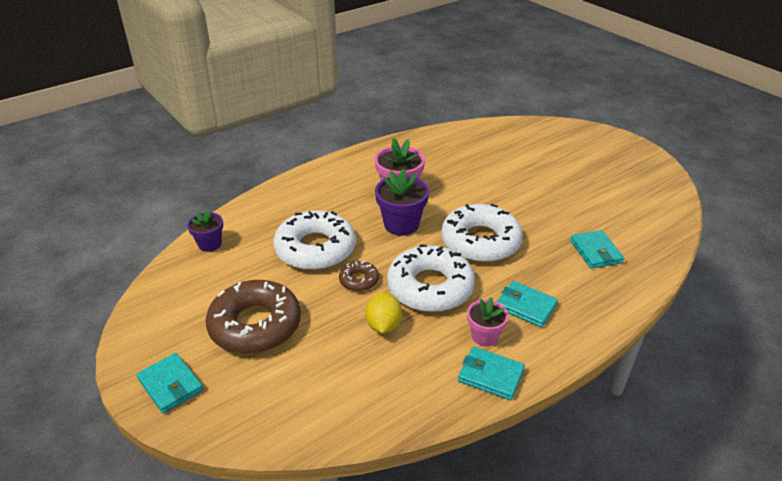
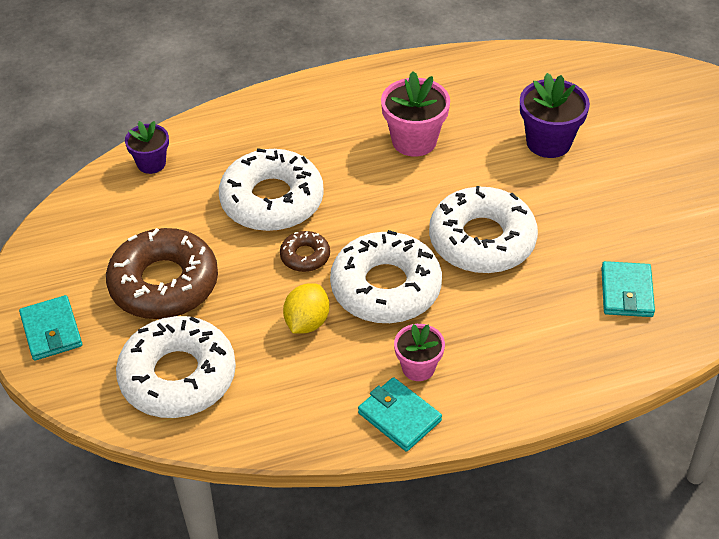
camera: 20 degrees right, 10 degrees up
purple flower pot [375,169,429,236] -> purple flower pot moved to [520,73,590,158]
turquoise wallet [497,281,558,327] -> none
none -> white donut [116,316,236,418]

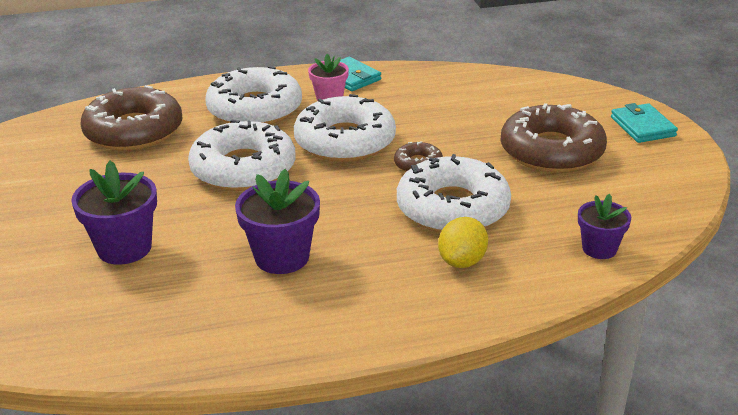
camera: 175 degrees left, 15 degrees down
white donut [116,316,236,418] -> white donut moved to [205,66,302,125]
yellow lemon [283,283,329,334] -> yellow lemon moved to [438,217,488,268]
pink flower pot [381,71,450,157] -> purple flower pot [235,169,320,274]
turquoise wallet [601,261,655,317] -> brown donut [81,85,183,151]

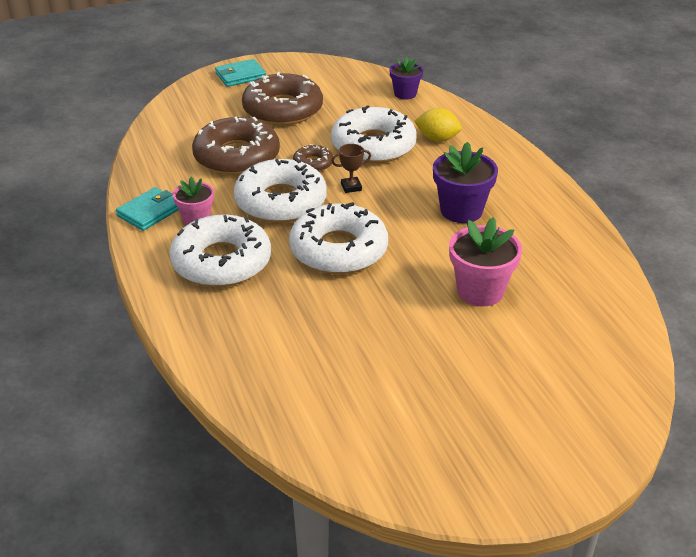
camera: 100 degrees left, 5 degrees up
purple flower pot [71,161,157,265] -> pink flower pot [449,217,522,306]
brown donut [81,85,183,151] -> brown donut moved to [192,117,280,175]
none -> brown trophy [331,144,371,193]

